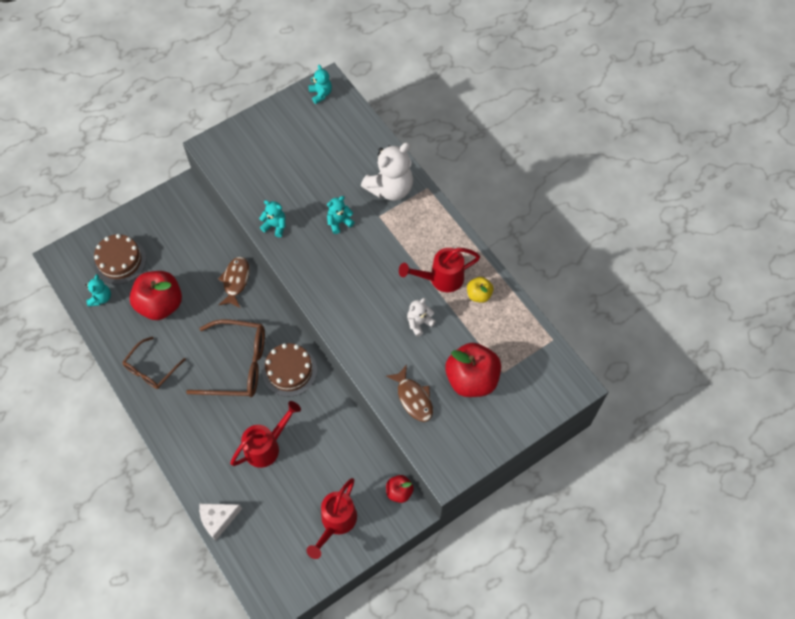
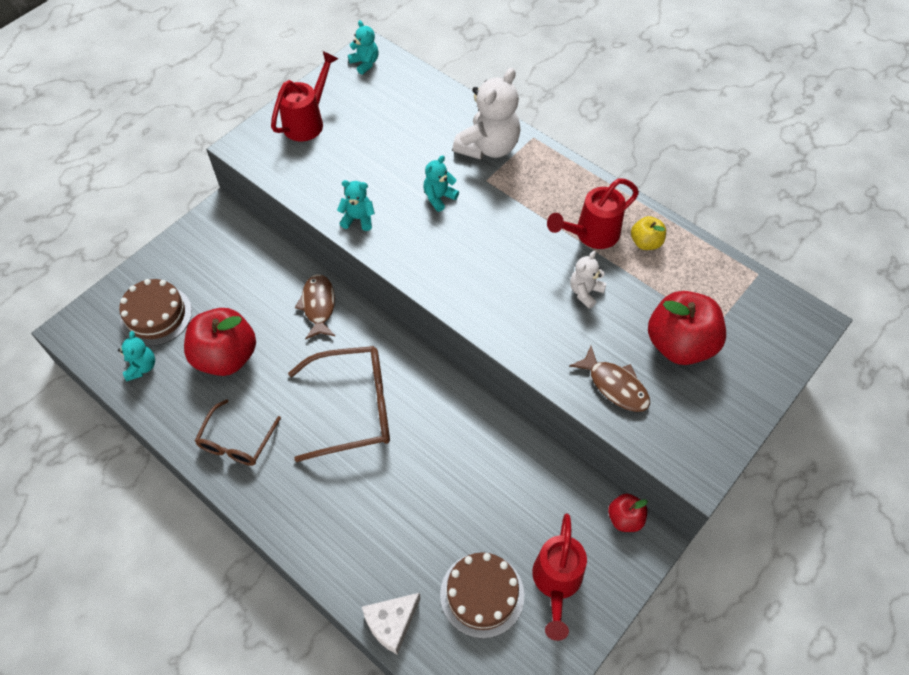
camera: 15 degrees left, 5 degrees down
red watering can [230,401,301,468] -> red watering can moved to [271,51,338,141]
brown cake [262,343,317,397] -> brown cake moved to [440,552,524,639]

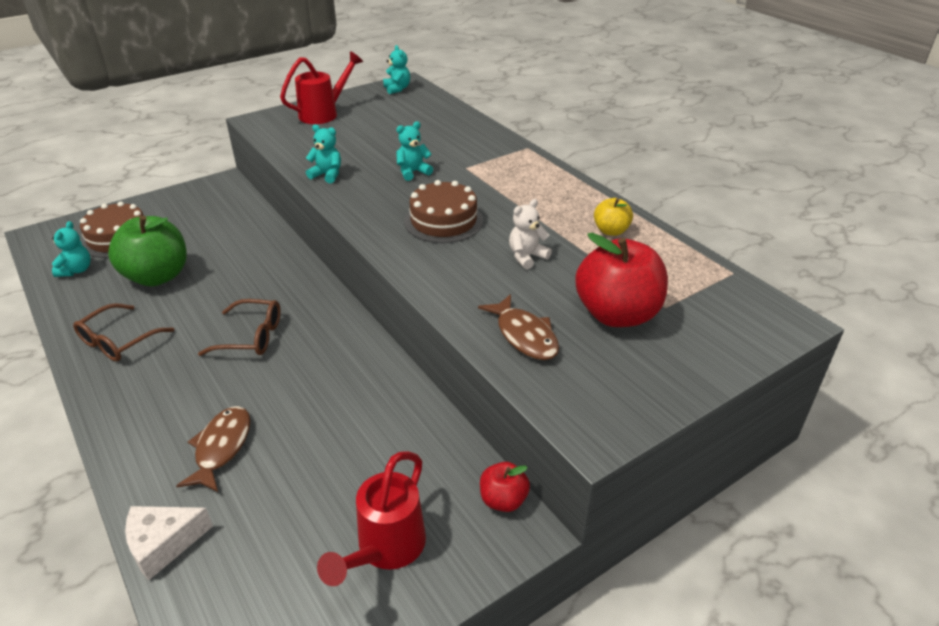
camera: 15 degrees right, 20 degrees down
red apple [184,308,256,376] -> green apple [108,215,187,286]
brown glasses [288,346,390,462] -> brown glasses [198,299,281,356], size x0.61
brown fish [295,274,335,340] -> brown fish moved to [176,406,251,492]
brown cake [440,552,524,639] -> brown cake moved to [404,180,483,243]
white teddy bear [453,68,520,159] -> none
red watering can [547,179,639,249] -> none

